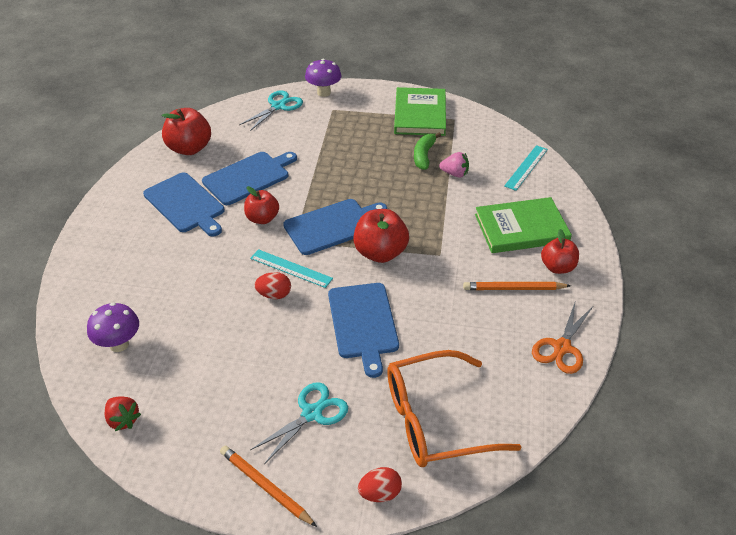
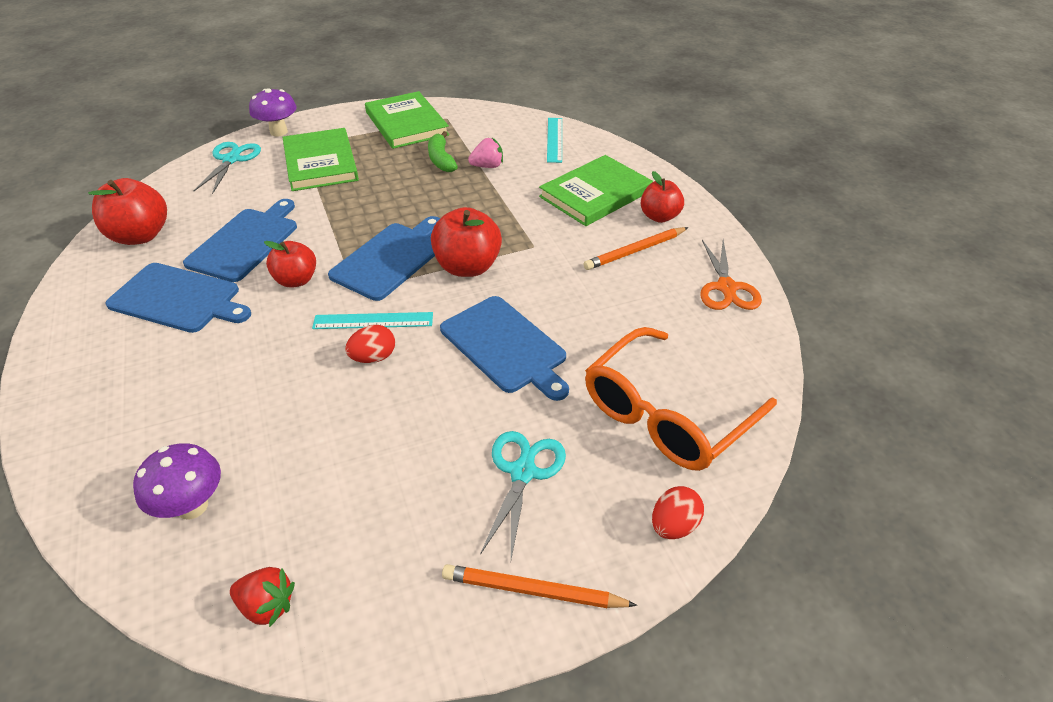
camera: 30 degrees left, 0 degrees up
none -> green book [283,128,359,191]

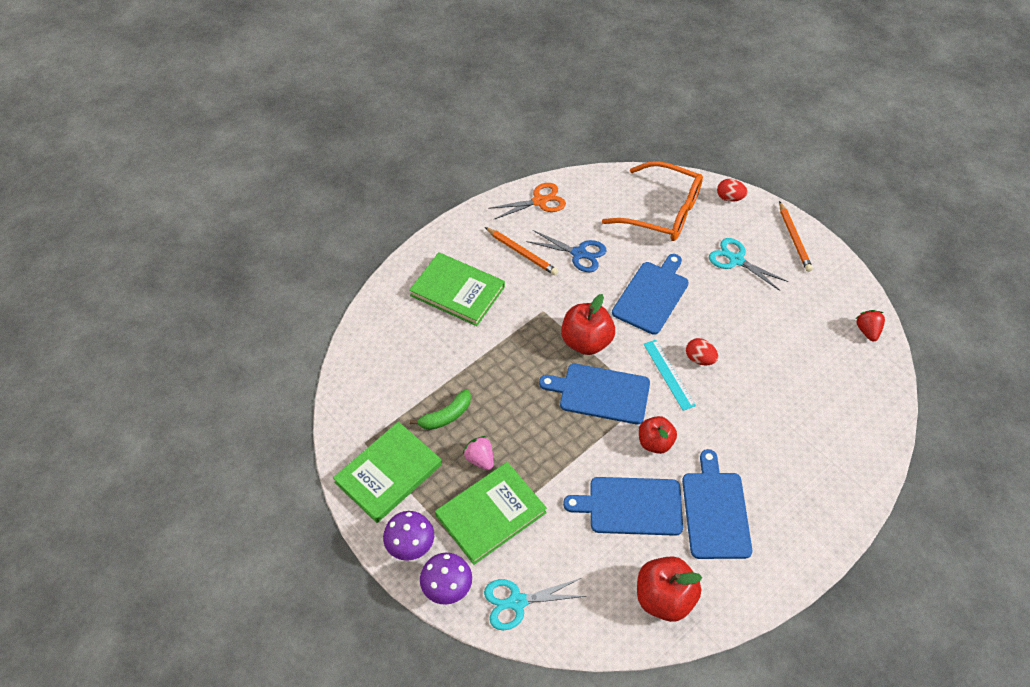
camera: 110 degrees left, 10 degrees up
purple mushroom [133,444,221,519] -> purple mushroom moved to [383,511,434,561]
pink strawberry [468,138,503,168] -> pink strawberry moved to [463,436,493,470]
turquoise scissors [480,431,566,559] -> turquoise scissors turned 45 degrees clockwise [709,238,788,291]
turquoise ruler [547,118,562,163] -> none
red apple [641,171,684,223] -> none
none -> blue scissors [526,230,606,272]

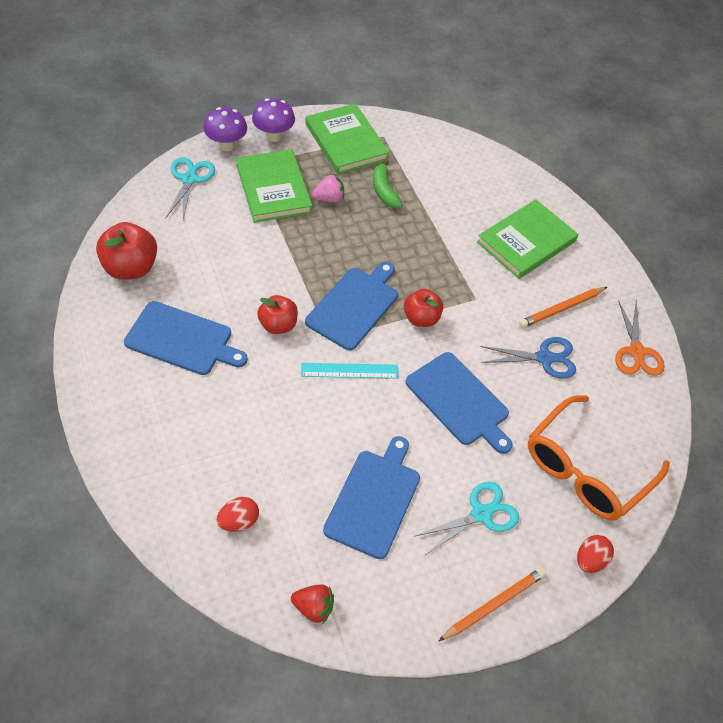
camera: 105 degrees right, 0 degrees up
blue scissors [526,230,606,272] -> blue scissors turned 135 degrees counterclockwise [480,337,576,379]
red apple [561,294,615,355] -> red apple [404,289,443,327], size x0.67
blue cutting board [563,477,683,536] -> blue cutting board moved to [323,436,420,559]
red egg [686,338,718,365] -> red egg moved to [217,497,259,532]
orange pencil [779,201,813,272] -> orange pencil turned 135 degrees clockwise [439,567,546,641]

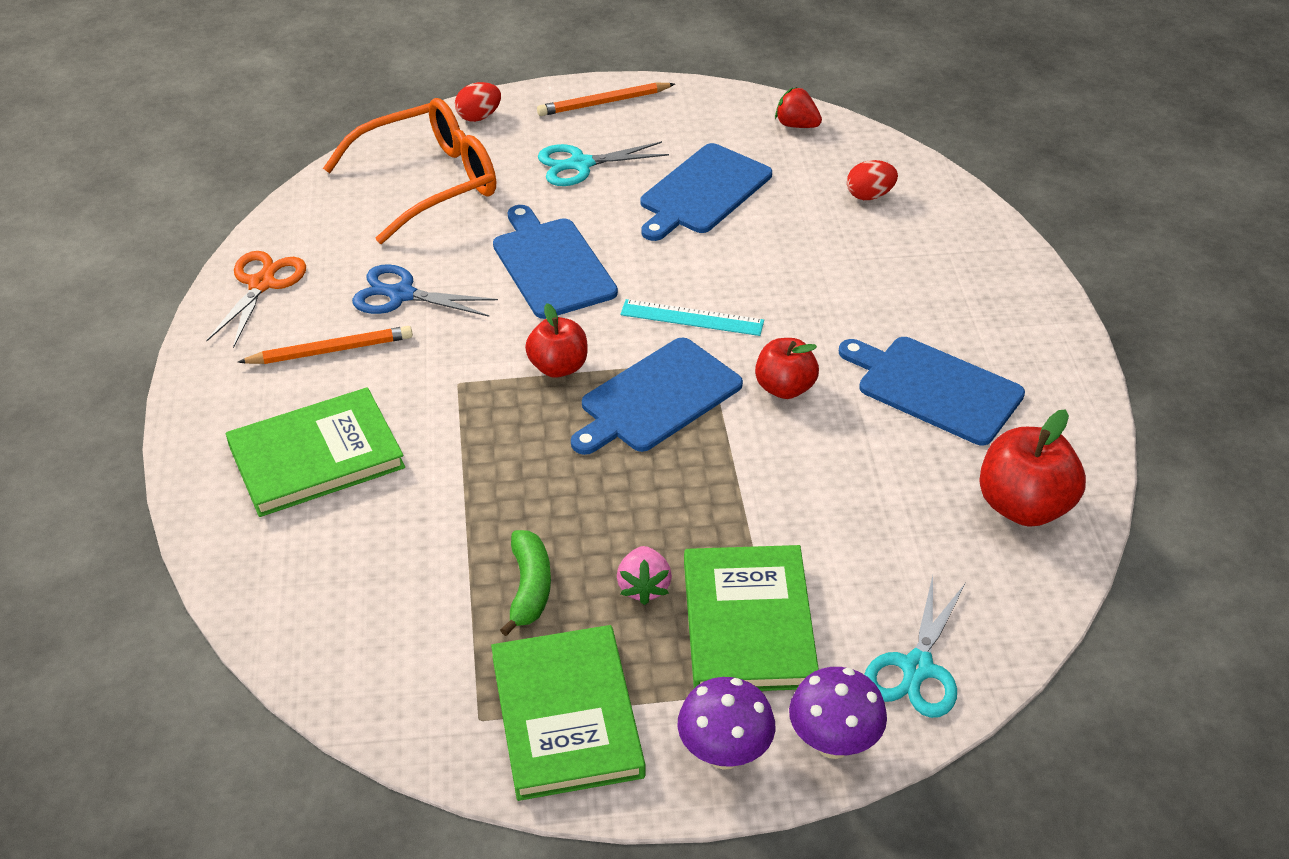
camera: 160 degrees left, 10 degrees down
pink strawberry [312,174,344,202] -> pink strawberry turned 90 degrees counterclockwise [617,546,672,605]

